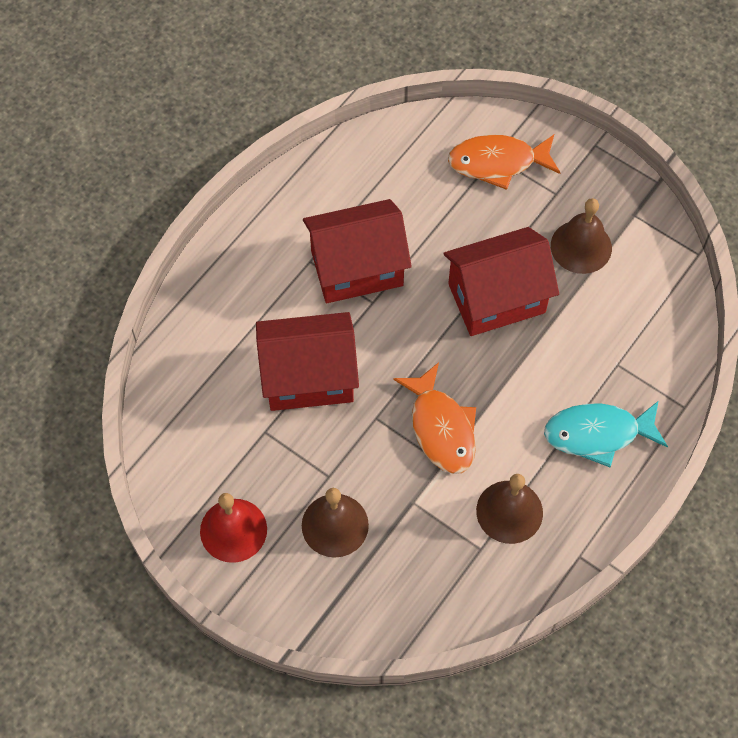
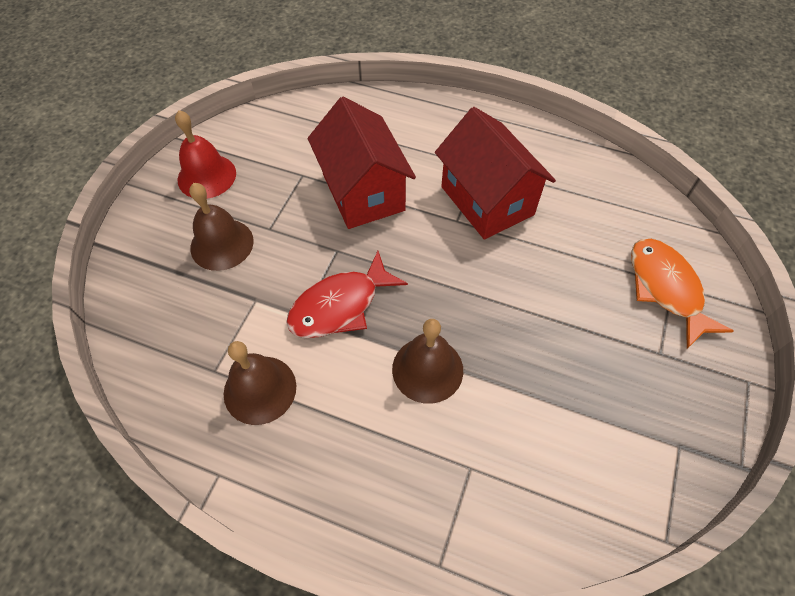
camera: 75 degrees right, 5 degrees down
orange fish [393,362,476,474] -> red fish [286,251,408,338]
red house [443,227,559,336] -> none
turquoise fish [544,401,668,467] -> none
brown bell [551,198,612,274] -> brown bell moved to [392,319,463,404]

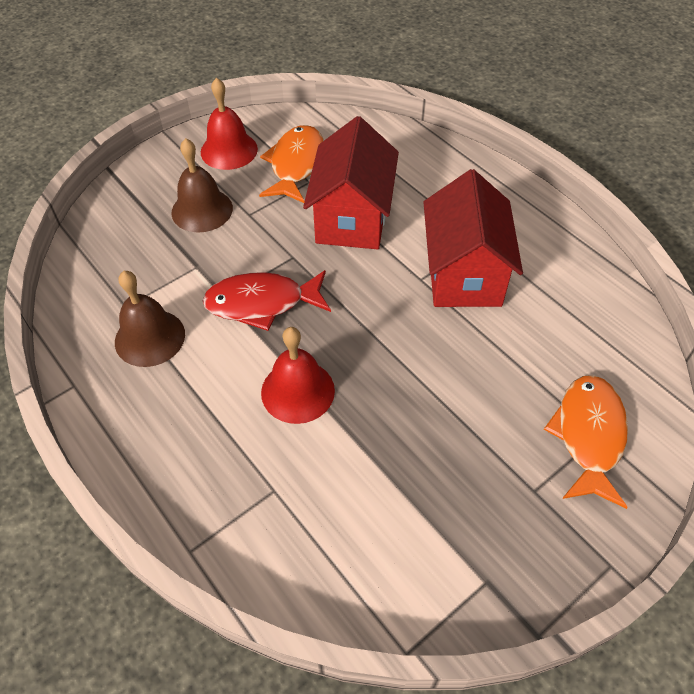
camera: 30 degrees right, 5 degrees down
brown bell [392,319,463,404] -> red bell [261,327,335,424]
none -> orange fish [259,125,324,203]

